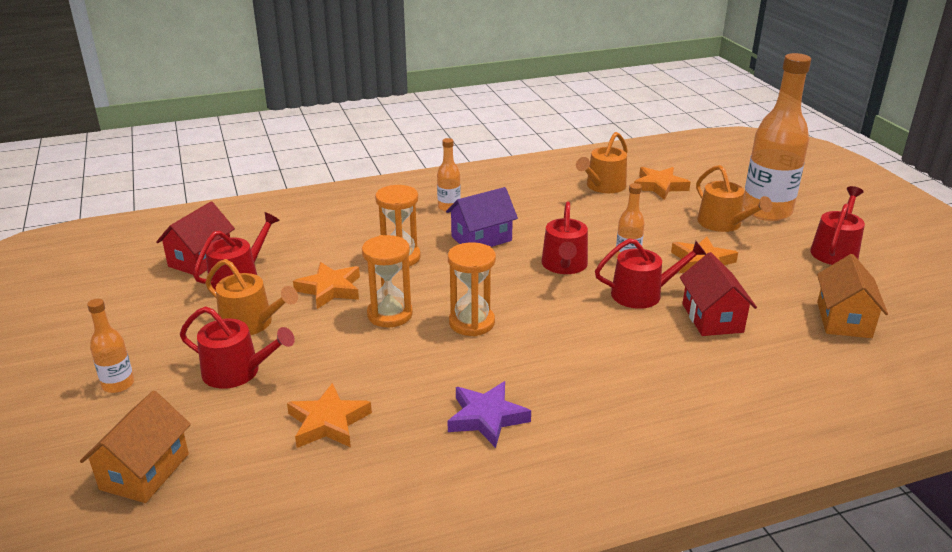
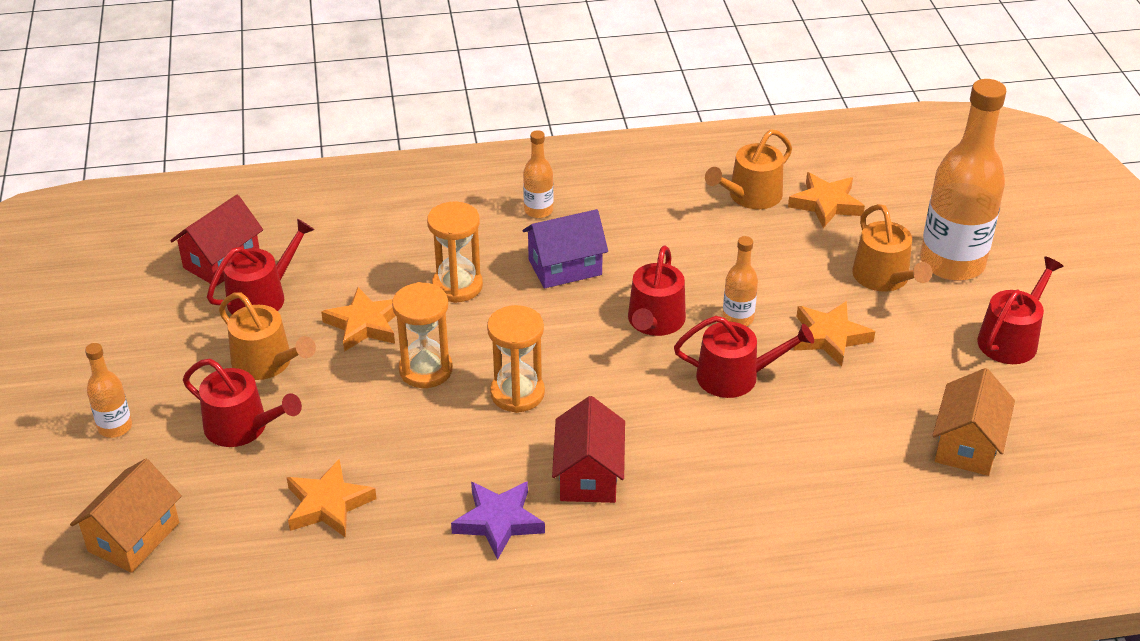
camera: 10 degrees right, 10 degrees up
red house [680,252,757,336] -> red house moved to [552,396,625,503]

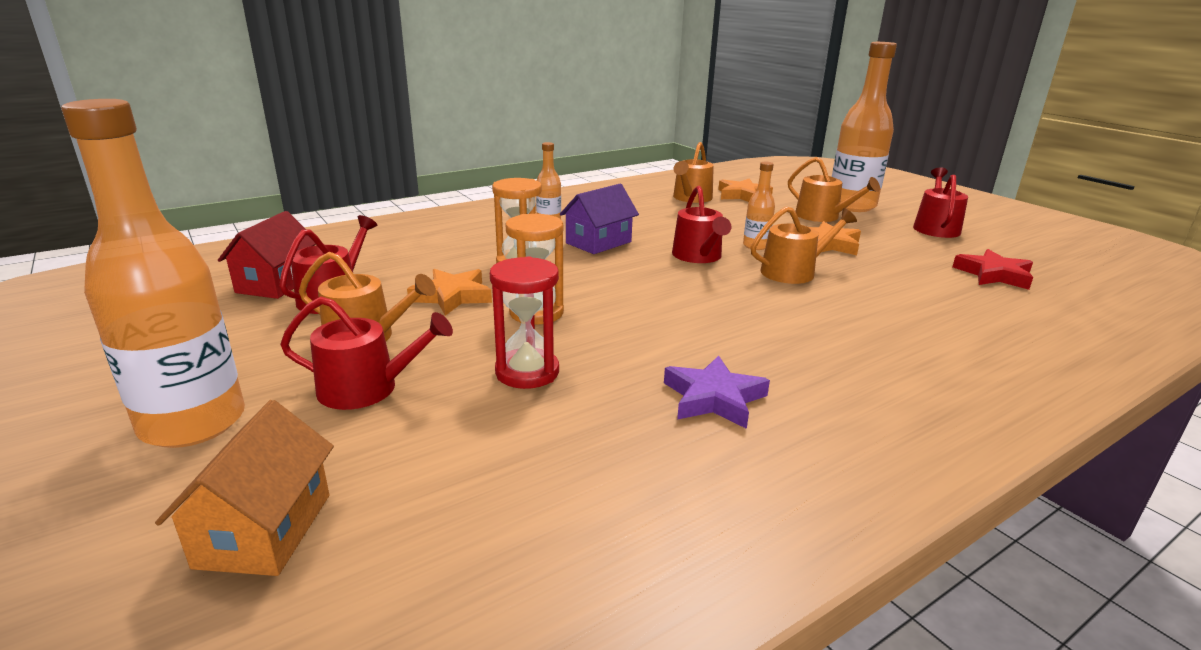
camera: 25 degrees left, 15 degrees down
orange bottle [85,343,132,438] -> orange bottle [61,99,245,448], size x2.16
orange star [287,459,377,538] -> none
orange hourglass [487,305,545,413] -> none
red house [552,396,625,503] -> none
red watering can [674,316,814,398] -> orange watering can [751,206,857,284]
orange house [932,368,1015,476] -> red star [952,249,1033,290]
none -> red hourglass [490,256,559,389]

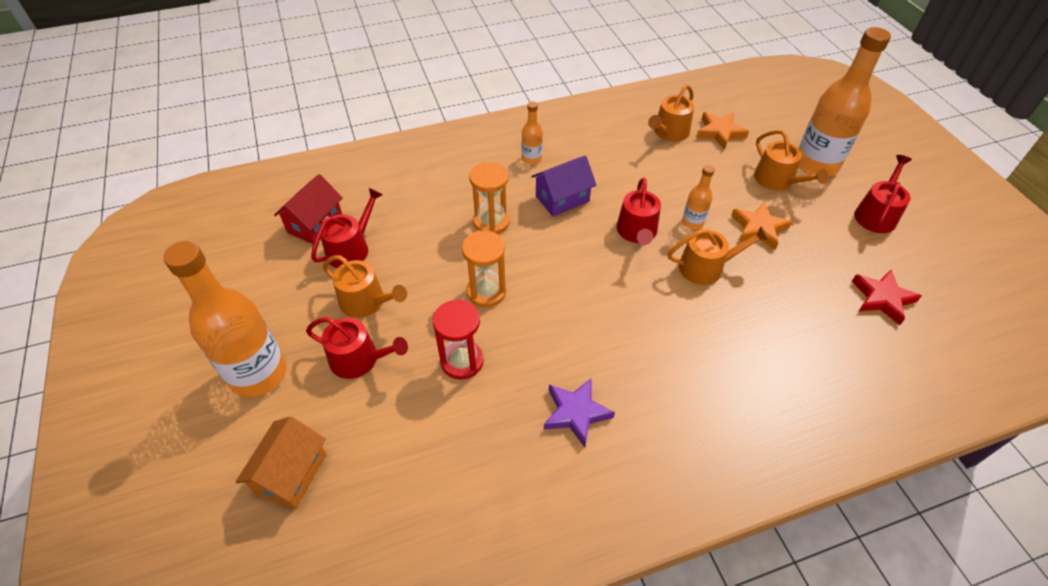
camera: 15 degrees right, 25 degrees up
orange star [407,269,492,316] -> none

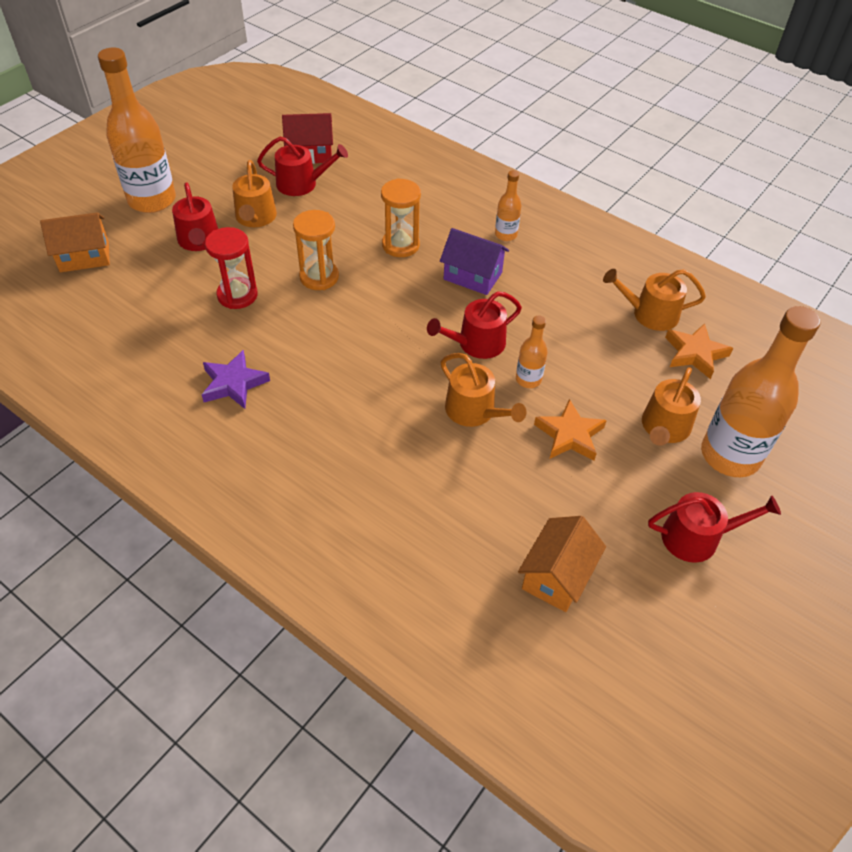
camera: 55 degrees right, 0 degrees up
red star [852,270,921,325] -> orange house [518,516,606,612]

